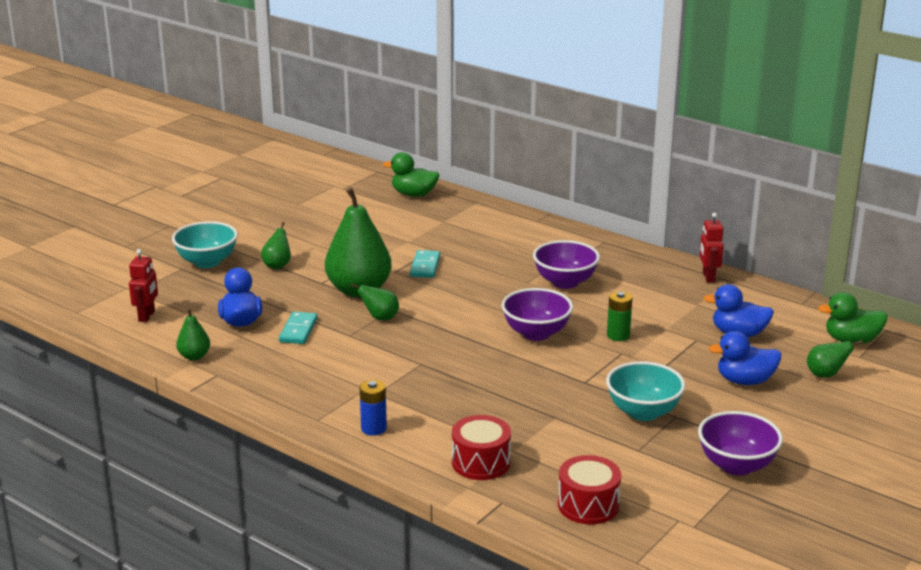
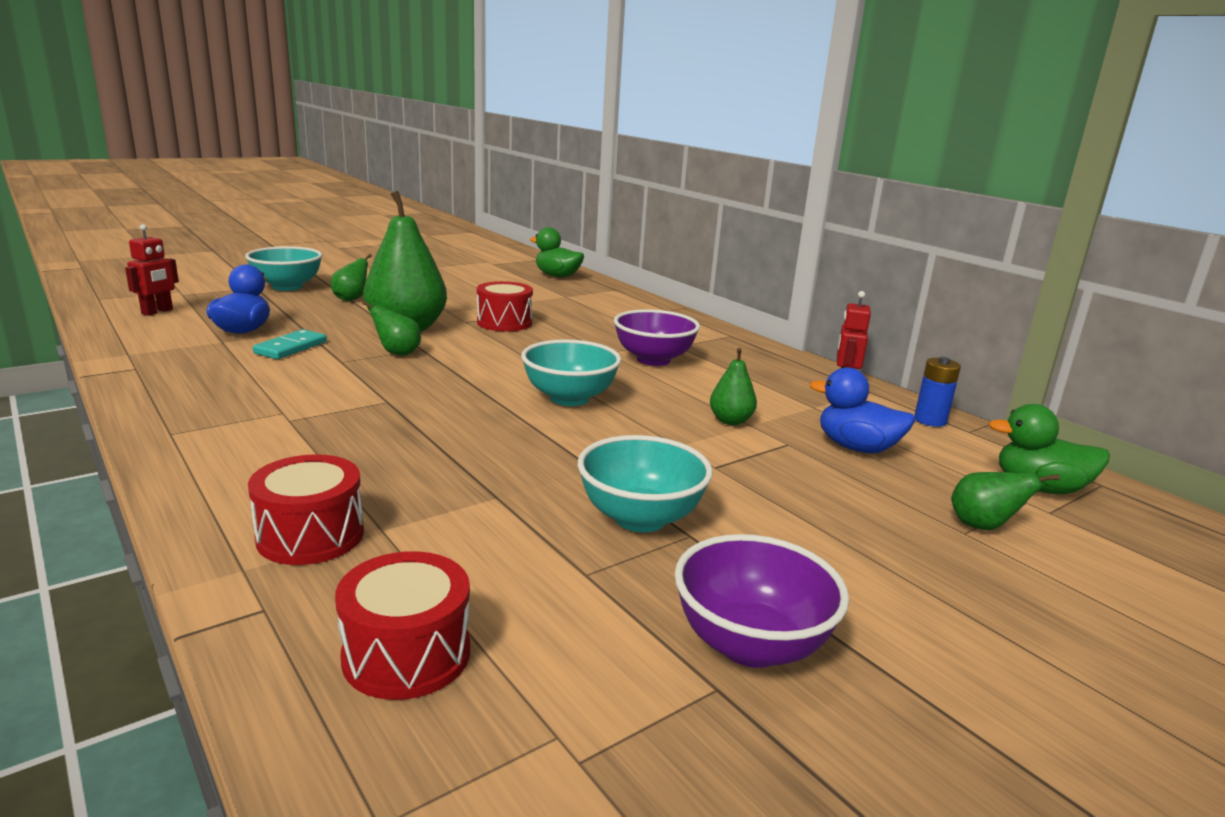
camera: 15 degrees right, 5 degrees down
green pear [176,308,210,360] -> green pear moved to [710,348,757,425]
blue battery [360,380,387,436] -> blue battery moved to [914,357,961,427]
turquoise domino [410,250,440,278] -> red drum [477,281,533,331]
purple bowl [502,288,573,341] -> turquoise bowl [521,339,621,406]
green battery [607,291,632,341] -> none
blue duck [709,331,781,385] -> none

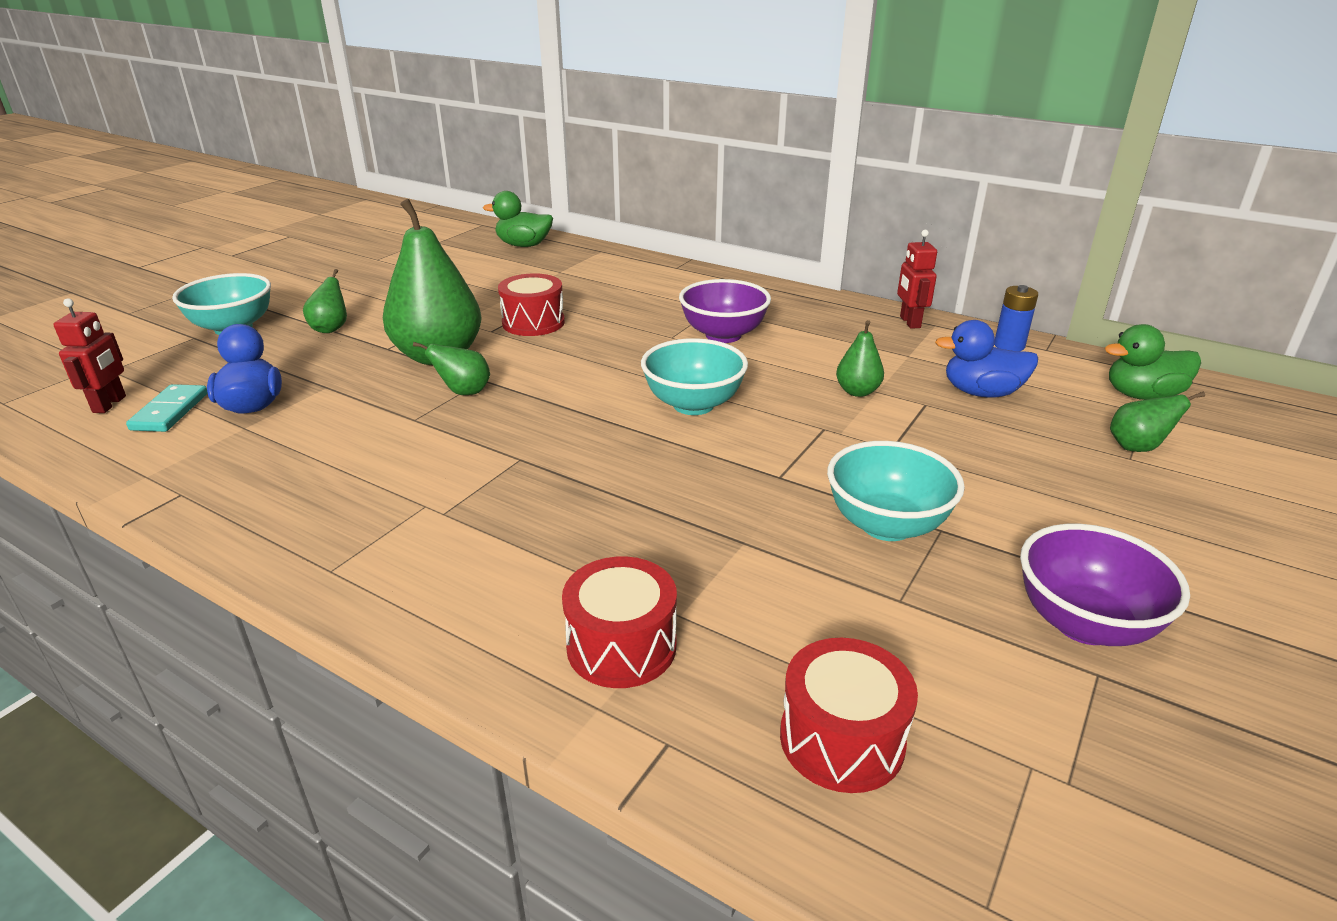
camera: 20 degrees left, 10 degrees up
turquoise domino [253,329,327,359] -> turquoise domino moved to [126,384,208,432]

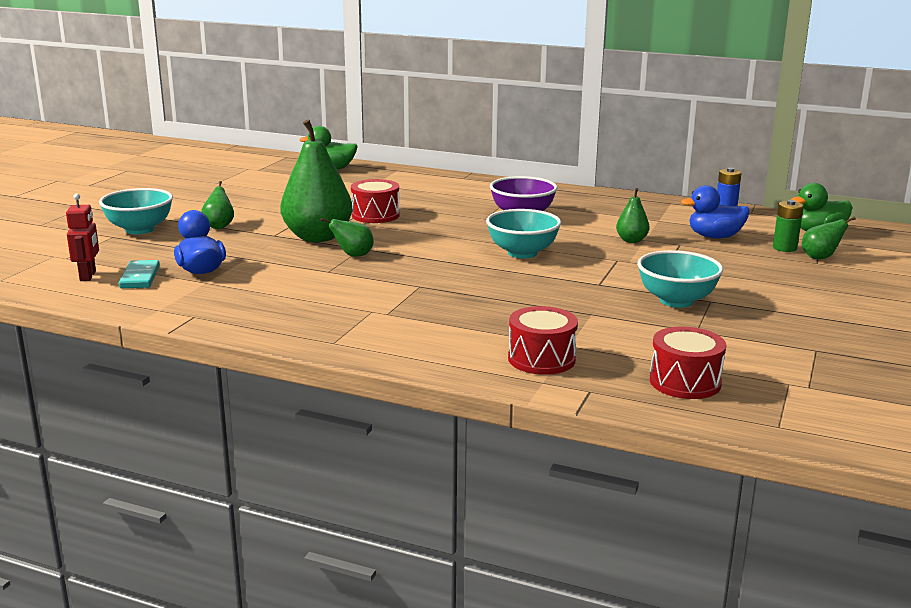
camera: 10 degrees left, 10 degrees down
red robot [897,230,937,329] -> none
purple bowl [1020,524,1190,646] -> none
none -> green battery [773,200,803,252]

